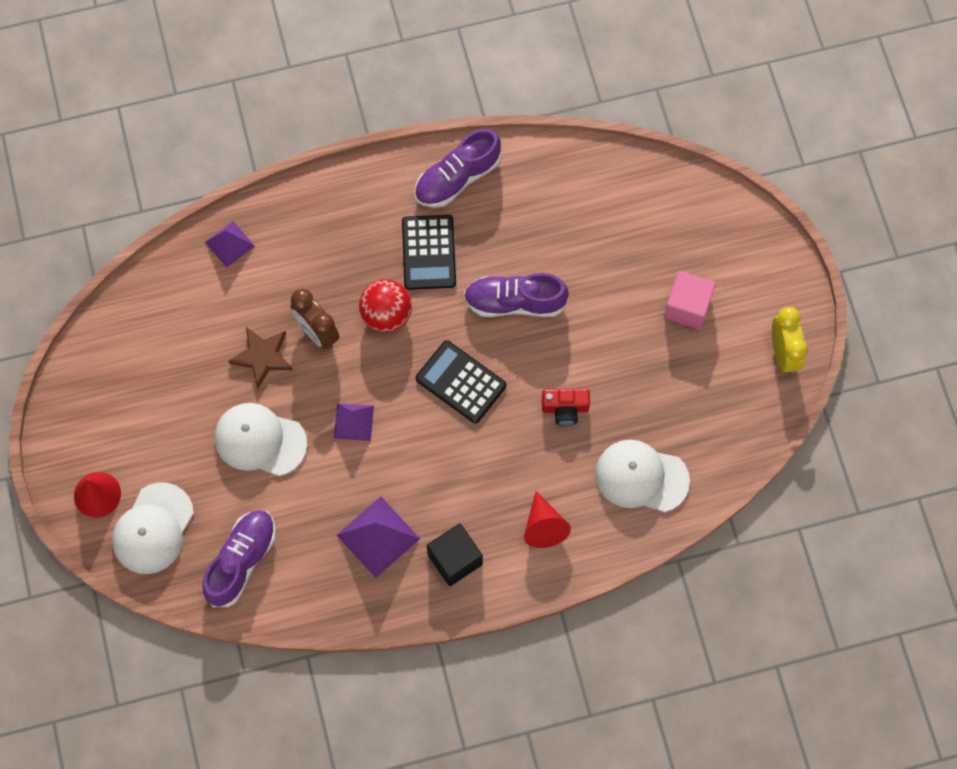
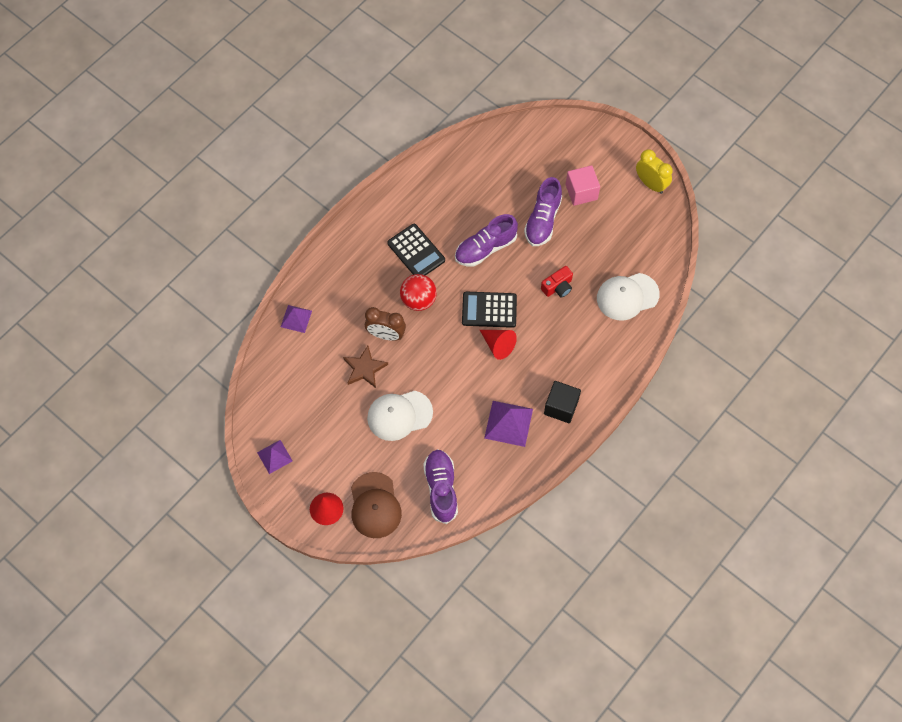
camera: 35 degrees left, 5 degrees down
white cap [112,482,194,574] -> brown cap [351,472,402,538]
purple pyramid [334,403,374,441] -> purple pyramid moved to [257,440,293,474]
purple shoe [414,129,501,208] -> purple shoe moved to [524,177,562,246]
red cone [524,491,571,548] -> red cone moved to [480,330,517,360]

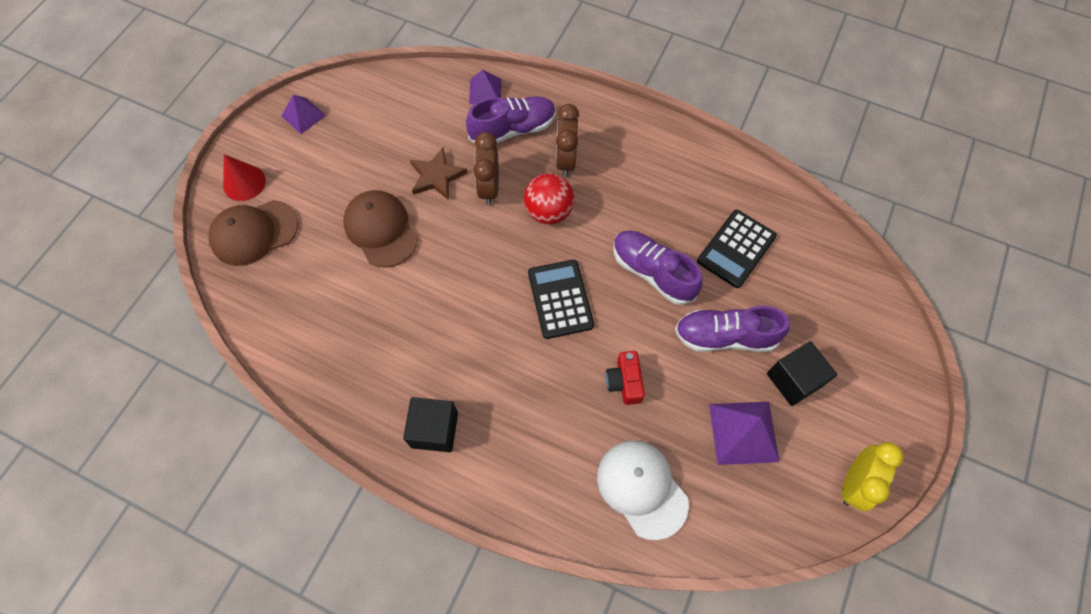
camera: 75 degrees right, 0 degrees up
white cap [367,391,433,441] -> brown cap [343,190,418,268]
black calculator [387,224,445,276] -> black calculator moved to [697,210,777,288]
purple shoe [423,449,458,524] -> purple shoe moved to [466,96,556,143]
red cone [480,330,517,360] -> none
purple pyramid [484,401,533,447] -> purple pyramid moved to [709,402,779,465]
red camera [541,266,573,298] -> red camera turned 45 degrees clockwise [606,351,645,405]
pink cube [566,165,600,206] -> black cube [767,341,837,406]
none -> brown clock [556,104,579,177]

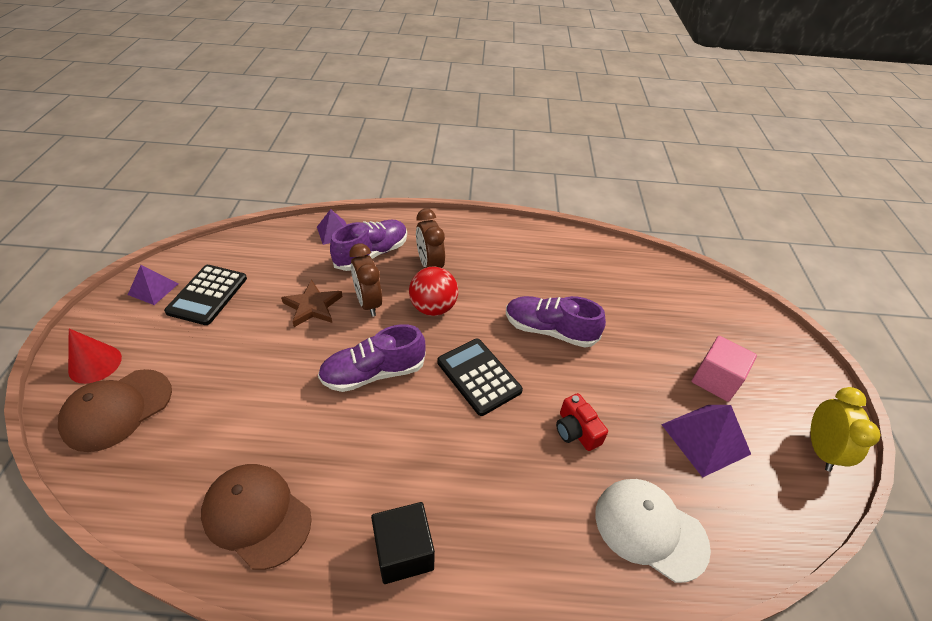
camera: 25 degrees left, 20 degrees down
brown cap [343,190,418,268] -> brown cap moved to [201,464,312,570]
purple shoe [675,306,790,352] -> purple shoe moved to [318,324,426,392]
black calculator [697,210,777,288] -> black calculator moved to [164,265,247,325]
black cube [767,341,837,406] -> pink cube [691,336,757,402]

